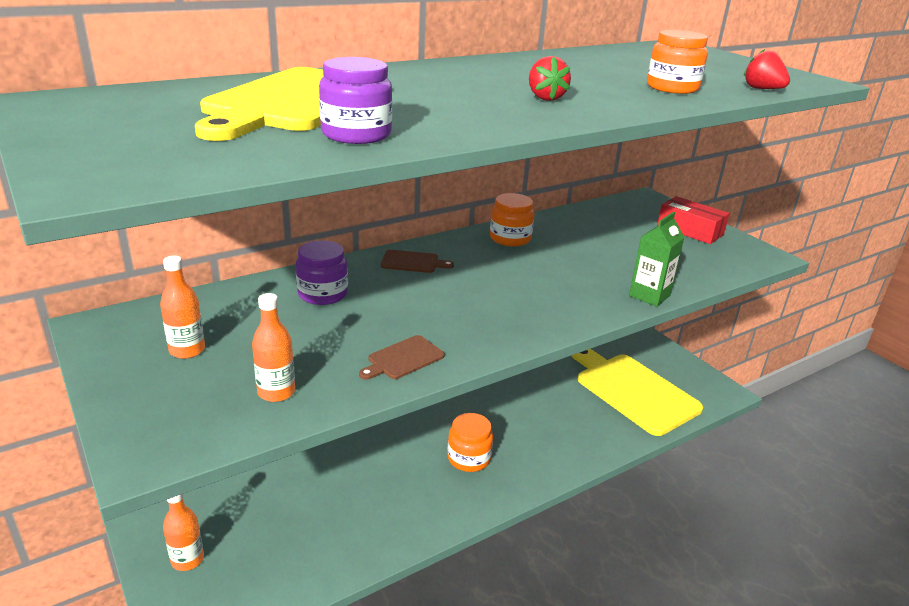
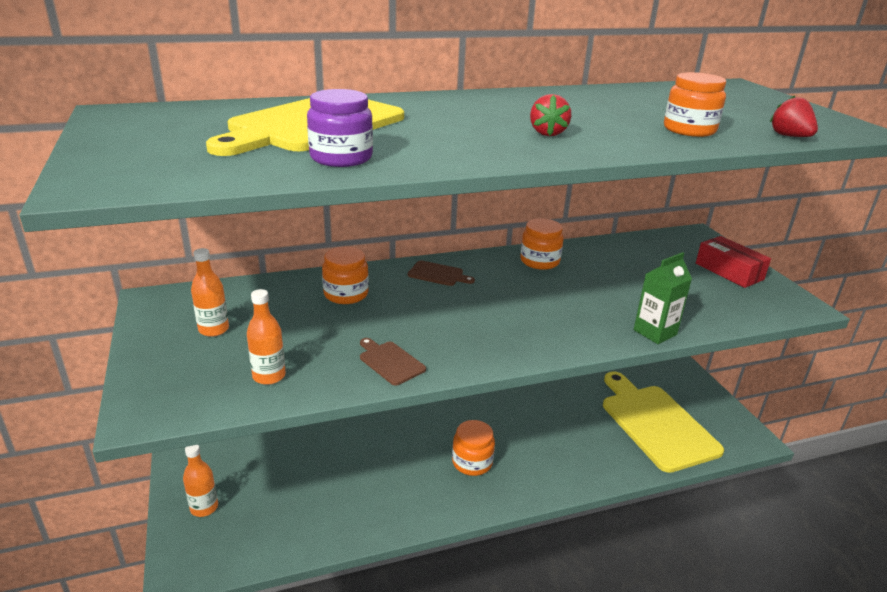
camera: 15 degrees right, 0 degrees up
purple jar [296,241,348,305] -> orange jar [322,247,369,304]
brown cutting board [359,335,445,380] -> brown cutting board turned 75 degrees clockwise [360,338,426,386]

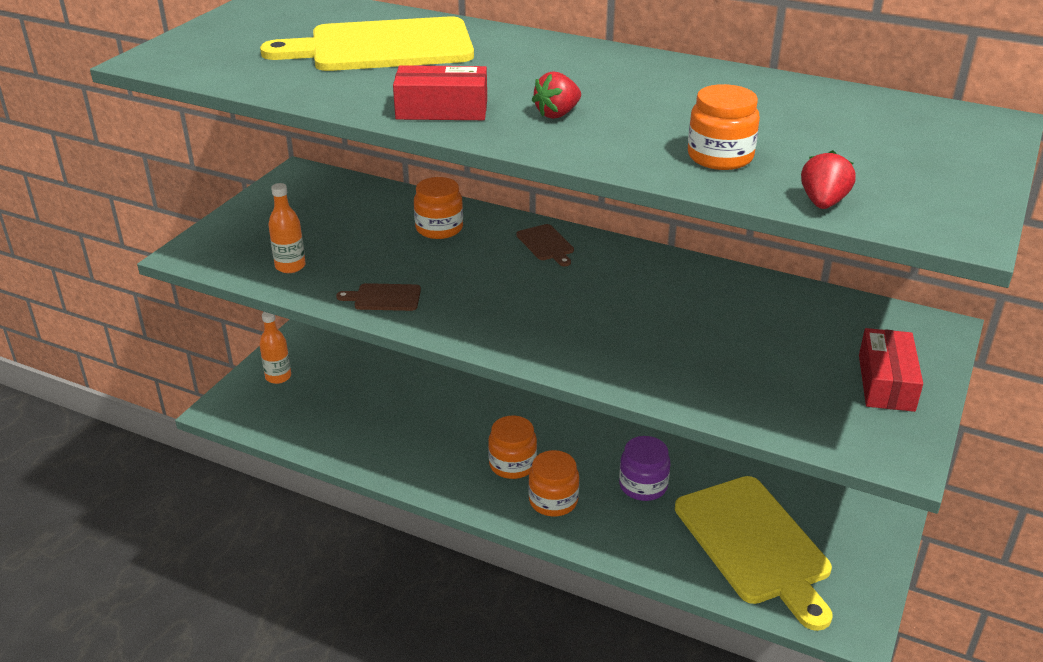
camera: 45 degrees right, 5 degrees up
orange bottle [191,248,229,337] -> none
purple jar [307,89,373,167] -> purple jar moved to [619,436,670,501]
brown cutting board [360,338,426,386] -> brown cutting board turned 90 degrees counterclockwise [336,283,421,311]
orange jar [520,218,564,270] -> orange jar moved to [528,450,579,516]
yellow cutting board [603,371,724,473] -> yellow cutting board turned 135 degrees clockwise [675,476,833,631]
green carton [634,252,692,344] -> none
none -> red box [393,65,487,120]

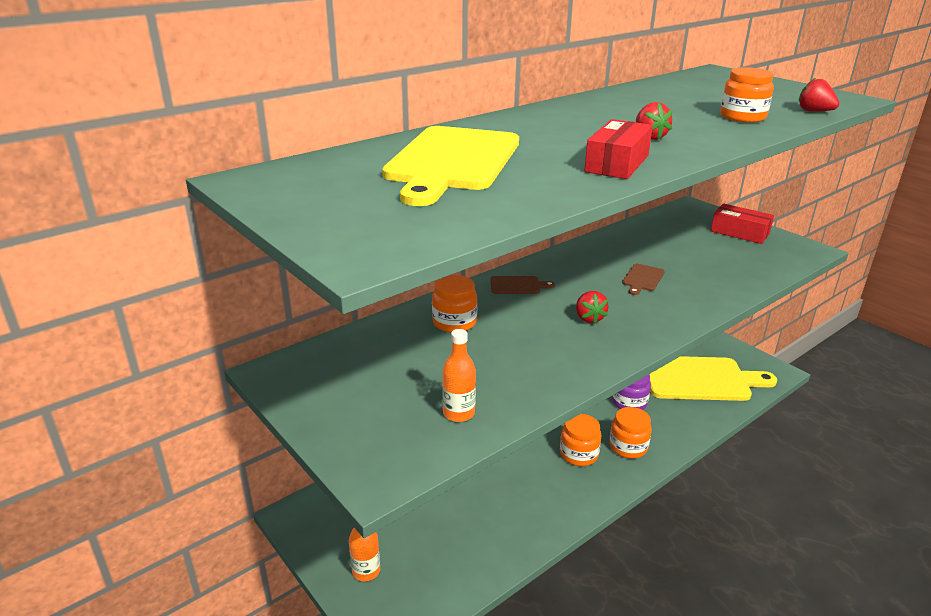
camera: 65 degrees left, 5 degrees down
brown cutting board [336,283,421,311] -> brown cutting board moved to [622,264,665,295]
none -> red strawberry [576,291,609,324]

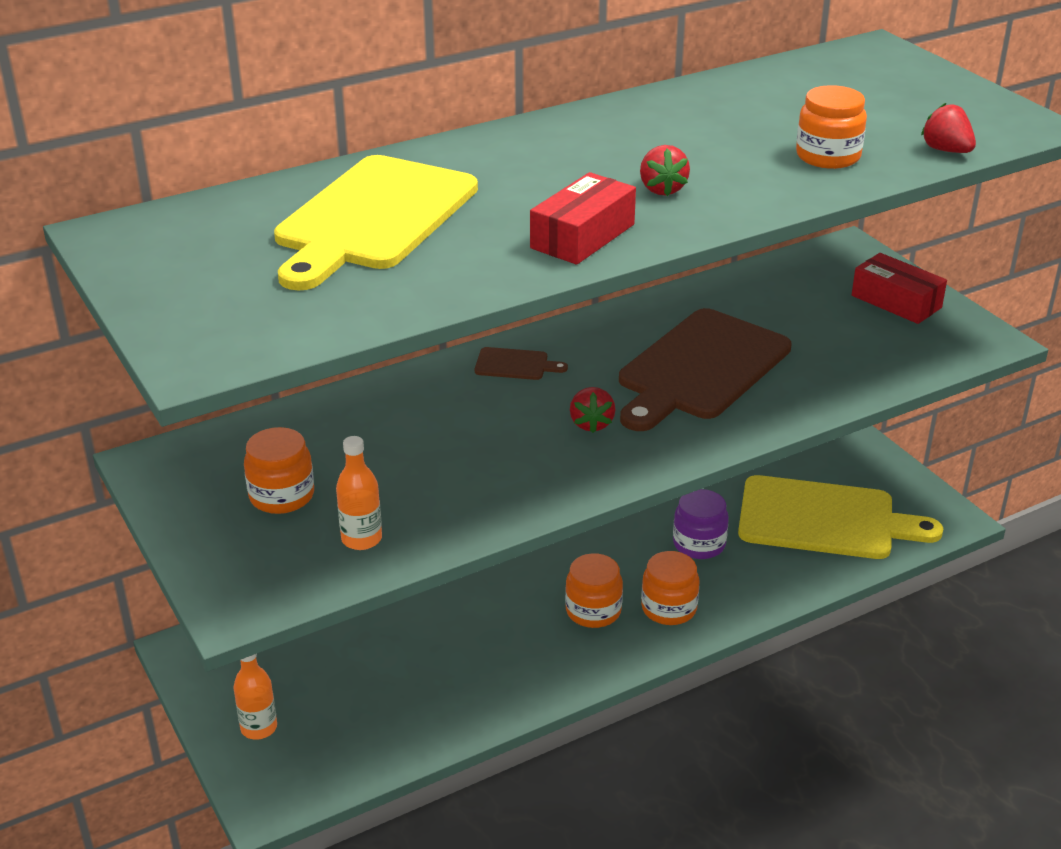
camera: 10 degrees right, 5 degrees up
orange jar [432,275,478,333] -> orange jar moved to [244,427,314,514]
brown cutting board [622,264,665,295] -> brown cutting board [619,308,792,431], size x2.42

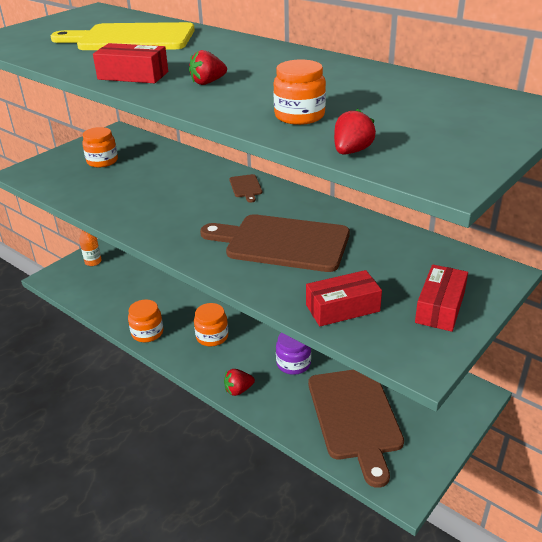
camera: 70 degrees right, 0 degrees up
orange bottle [336,436,382,550] -> none
red strawberry [570,387,616,433] -> red strawberry moved to [224,369,255,396]
orange jar [641,551,700,625] -> orange jar moved to [128,300,163,342]
yellow cutting board [738,475,943,559] -> brown cutting board [308,370,404,488]
none -> red box [306,270,382,326]

